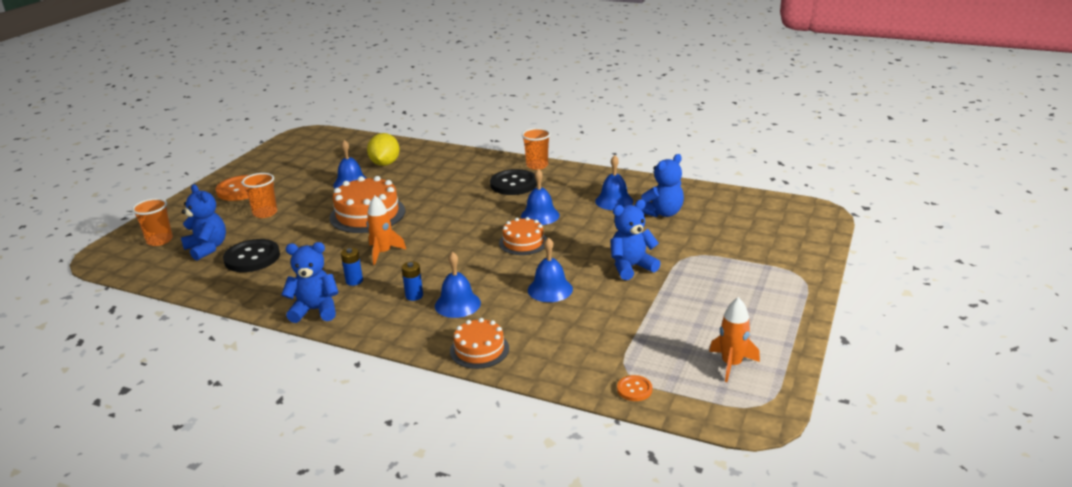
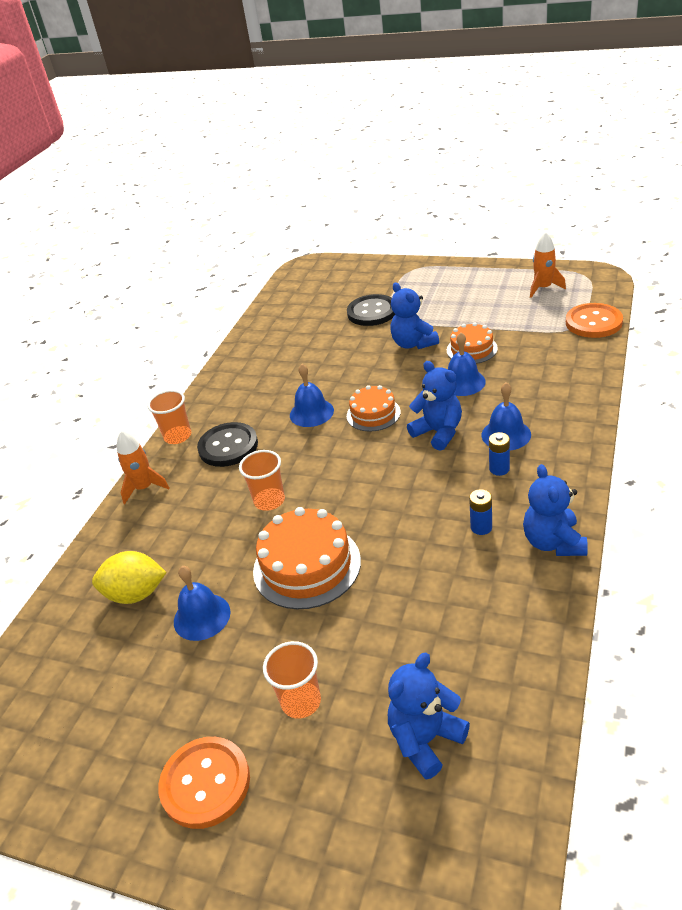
camera: 90 degrees left, 10 degrees up
orange cup [132,198,173,246] -> orange cup moved to [239,450,285,511]
black button [223,239,280,272] -> black button moved to [347,294,395,326]
orange rocket [367,196,406,265] -> orange rocket moved to [117,430,169,504]
orange cake [450,318,509,369] -> orange cake moved to [447,322,498,364]
blue bell [595,155,633,210] -> none
orange button [617,375,652,401] -> orange button [566,303,623,338], size x2.00
blue teddy bear [641,154,684,217] -> blue teddy bear moved to [407,361,462,451]

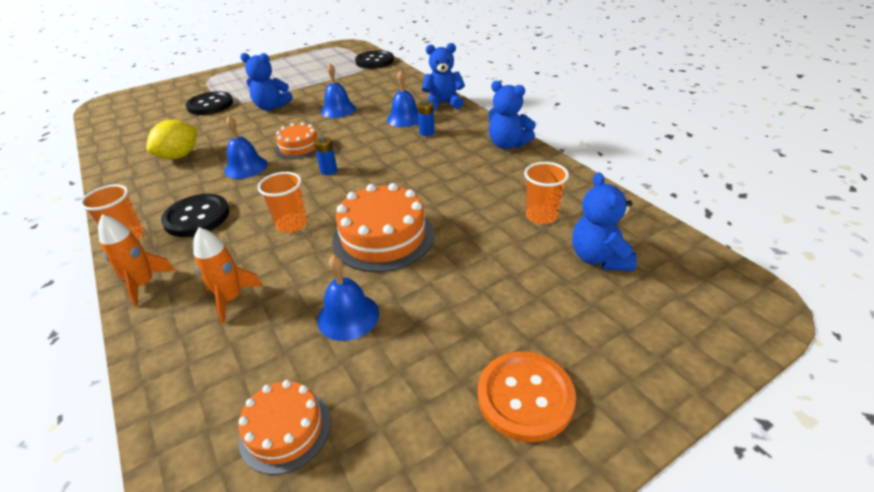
camera: 55 degrees left, 0 degrees up
yellow lemon [92,551,167,604] -> yellow lemon moved to [146,120,197,159]
orange cup [263,641,321,719] -> orange cup moved to [524,162,569,224]
blue teddy bear [407,361,462,451] -> blue teddy bear moved to [422,43,465,111]
orange cake [447,322,498,364] -> orange cake moved to [239,380,331,475]
blue battery [469,489,492,535] -> blue battery moved to [314,137,337,175]
orange rocket [530,232,566,298] -> orange rocket moved to [193,227,263,324]
orange button [566,303,623,338] -> black button [355,50,394,69]

